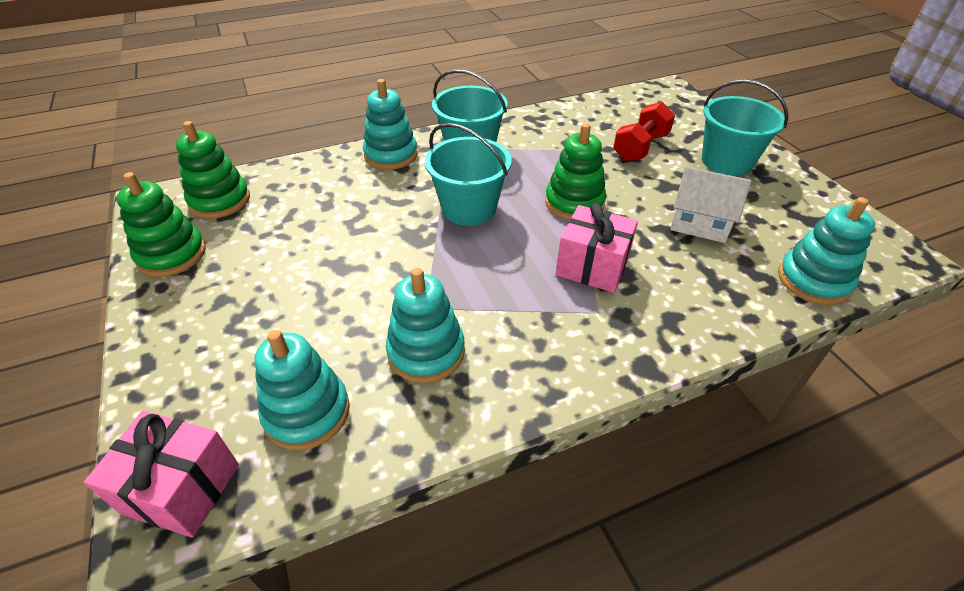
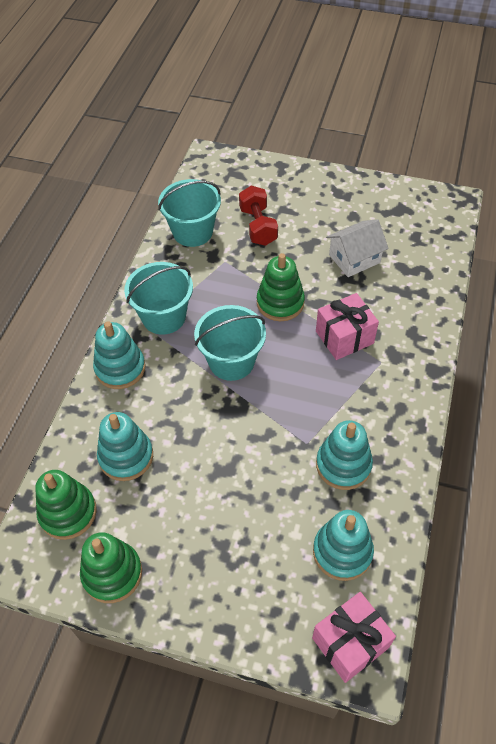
camera: 50 degrees left, 10 degrees up
turquoise bucket [702,79,789,176] -> turquoise bucket moved to [158,179,221,247]
turquoise stacking toy [778,197,875,305] -> turquoise stacking toy moved to [97,412,153,481]

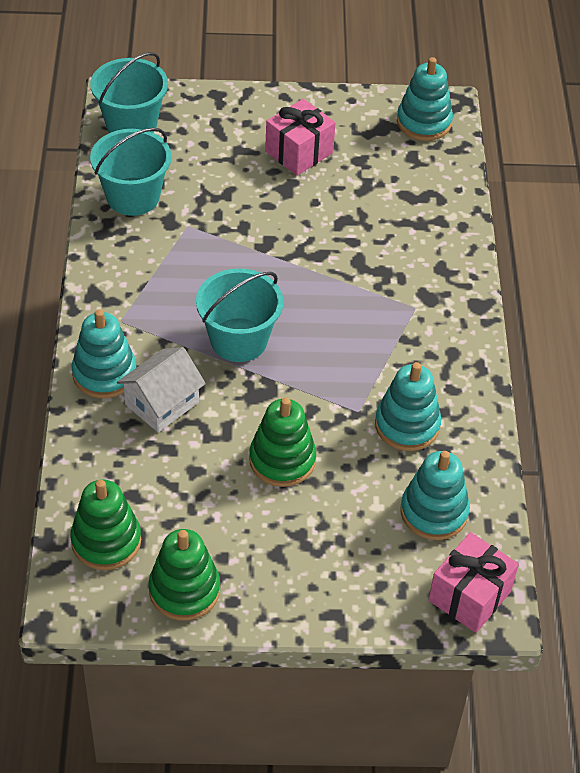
camera: 20 degrees left, 5 degrees down
turquoise stacking toy [97,412,153,481] -> turquoise stacking toy moved to [397,57,453,141]
turquoise bucket [124,262,193,335] -> turquoise bucket moved to [90,52,168,133]
red dumbbell [239,186,278,246] -> none
green stacking toy [257,253,305,321] -> green stacking toy moved to [249,397,316,487]
pink gift [316,293,379,360] -> pink gift moved to [265,99,336,176]
white house [326,219,389,277] -> white house moved to [117,347,206,432]

